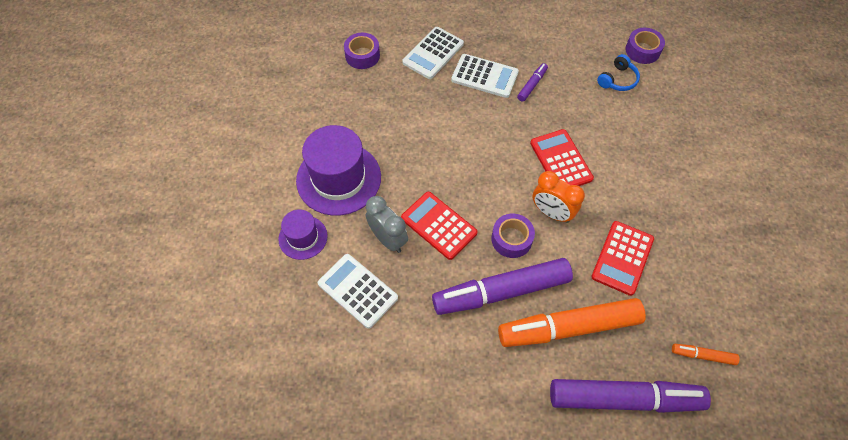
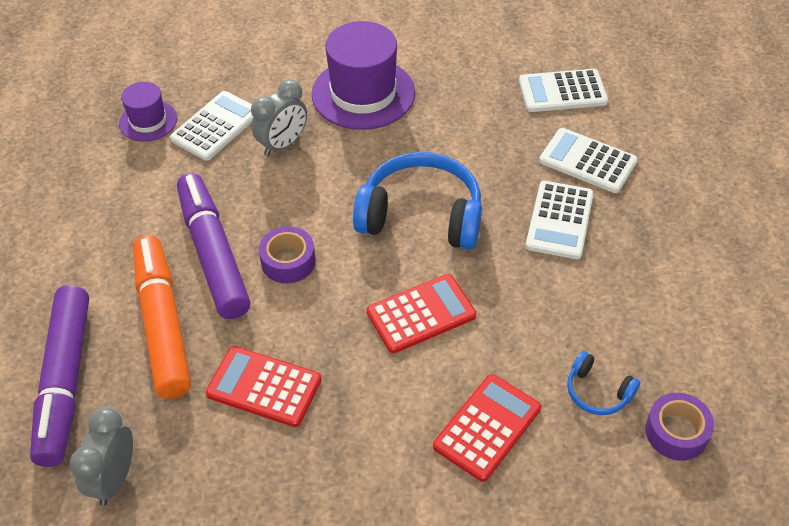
camera: 85 degrees right, 10 degrees down
purple hat [278,209,328,260] -> purple hat moved to [119,82,177,142]
purple tape [344,33,380,69] -> white calculator [519,69,608,112]
red calculator [401,192,478,260] -> red calculator moved to [433,374,541,482]
purple marker [517,63,548,102] -> none
orange clock [532,171,585,223] -> none
orange marker [672,344,740,365] -> grey clock [70,407,133,506]
none -> blue headphones [353,152,482,250]

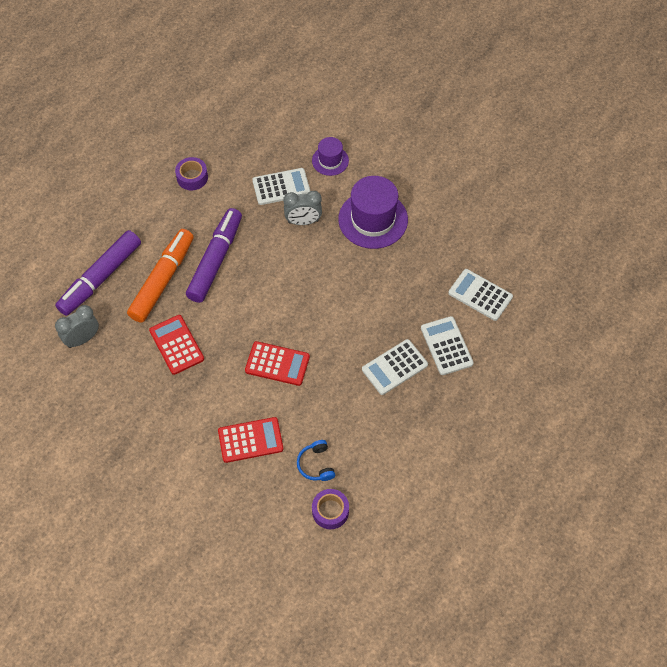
camera: 40 degrees right, 10 degrees up
purple hat [119,82,177,142] -> purple hat moved to [312,137,349,176]
purple tape [259,226,316,283] -> purple tape moved to [175,157,208,190]
blue headphones [353,152,482,250] -> none

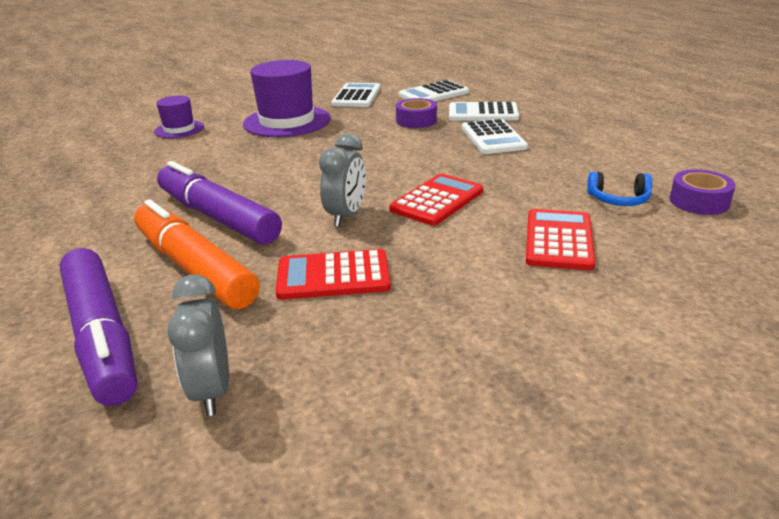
camera: 65 degrees left, 30 degrees down
purple tape [175,157,208,190] -> purple tape moved to [396,98,437,128]
white calculator [252,168,310,205] -> white calculator moved to [331,83,381,107]
grey clock [283,191,322,225] -> grey clock moved to [319,133,366,227]

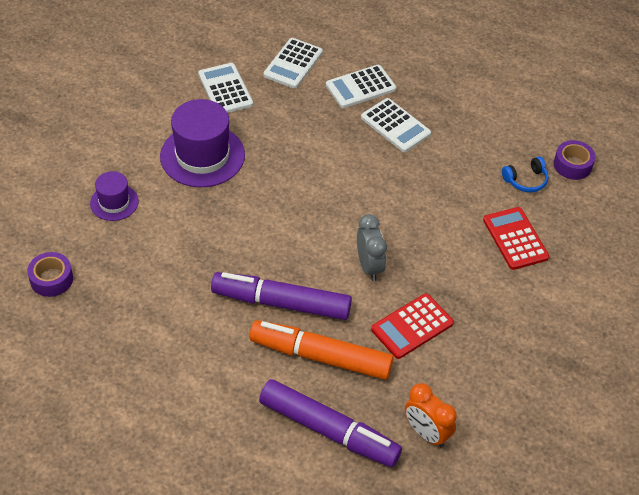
camera: 35 degrees left, 20 degrees up
grey clock [167,274,229,416] -> orange clock [405,383,457,447]
red calculator [389,174,483,226] -> none
purple tape [396,98,437,128] -> purple tape moved to [27,252,73,297]

